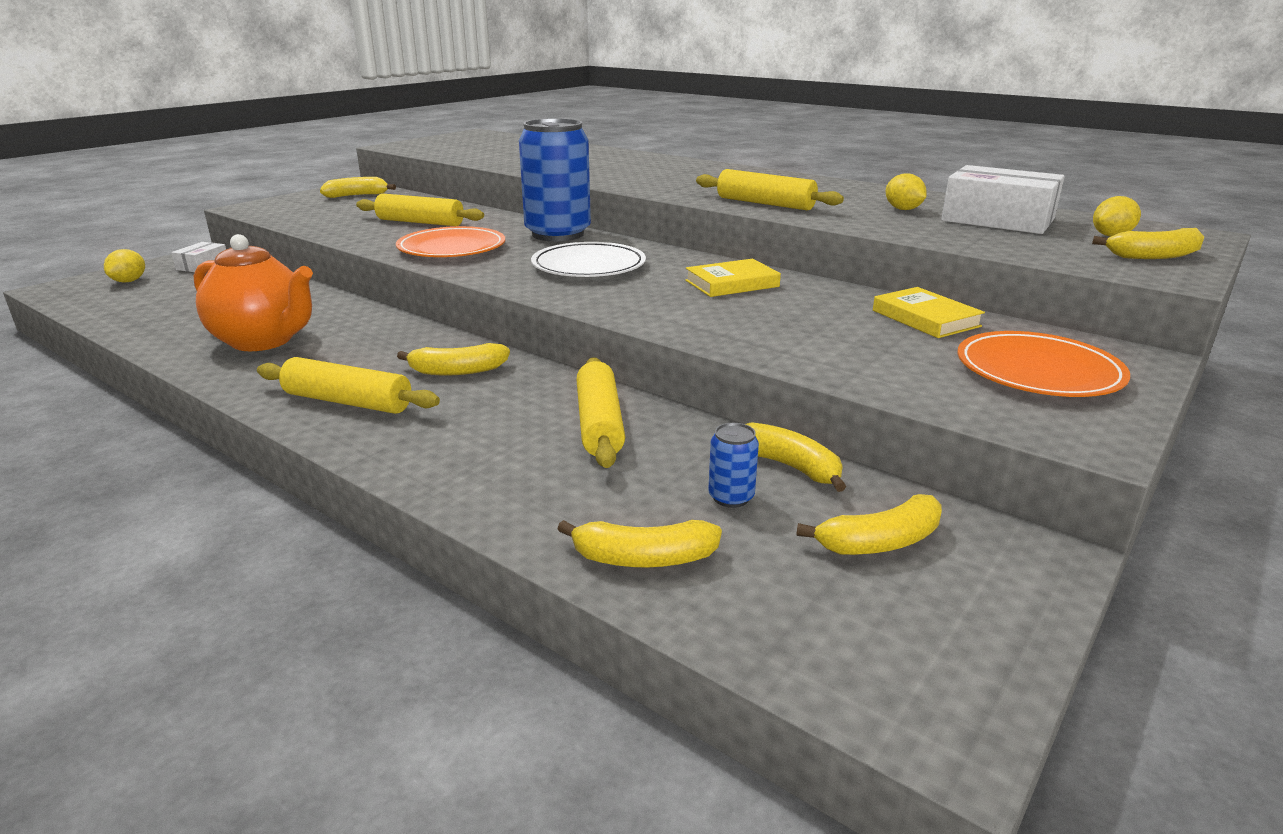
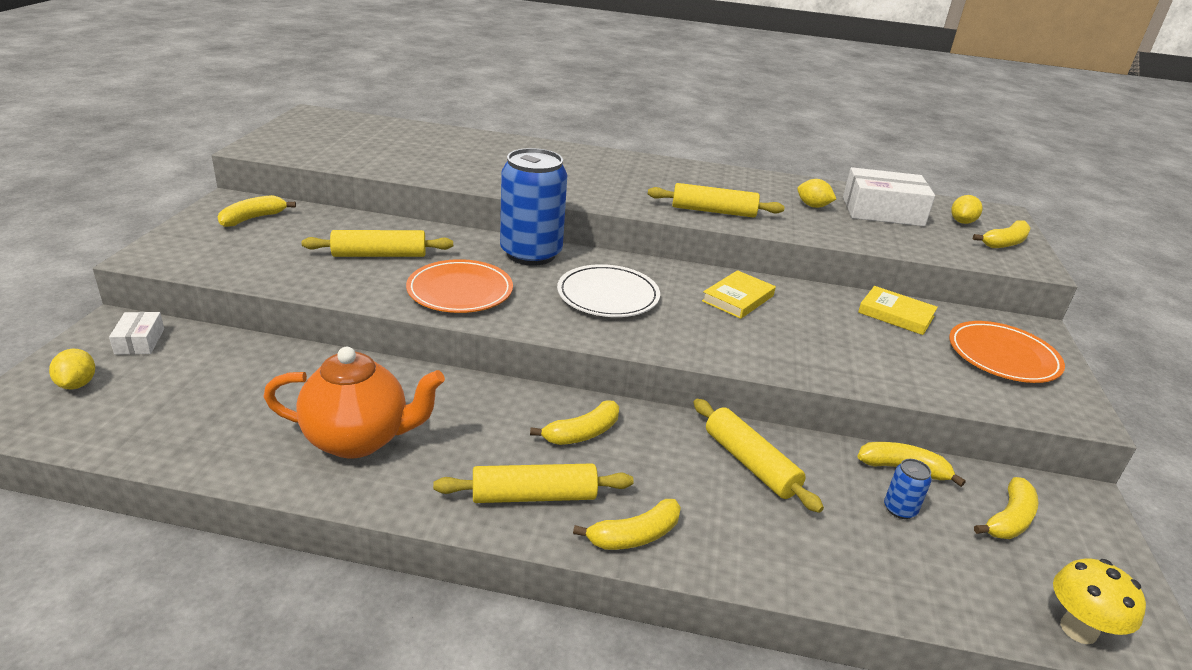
camera: 30 degrees left, 5 degrees up
yellow banana [557,520,722,568] -> yellow banana moved to [573,499,681,550]
none -> yellow mushroom [1053,559,1146,644]

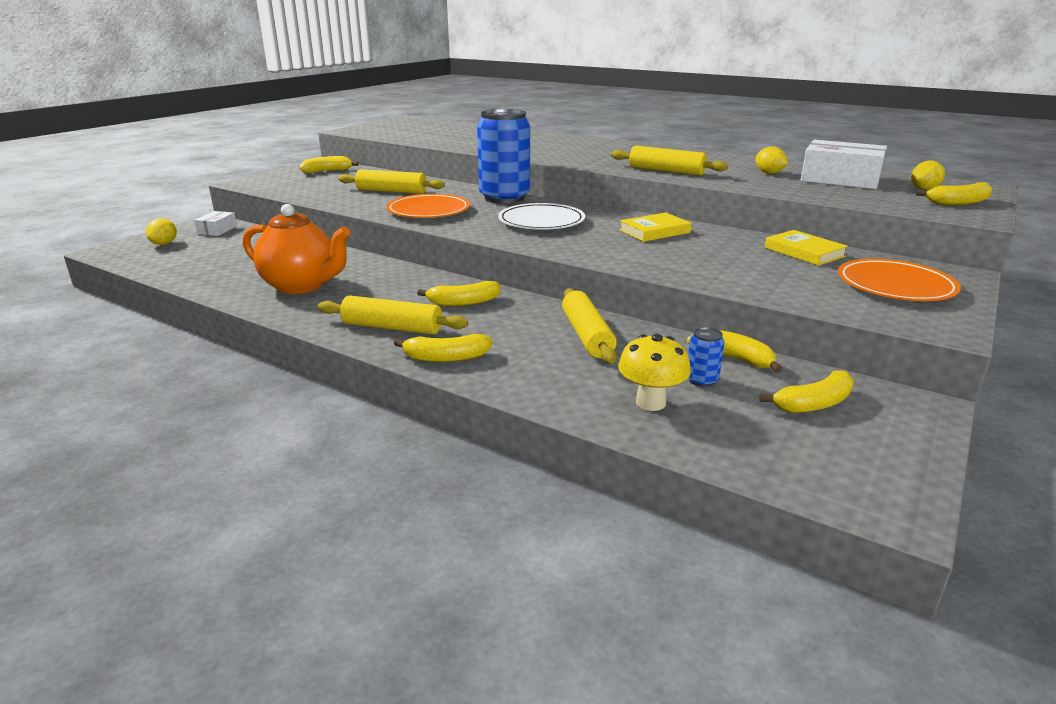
camera: 25 degrees right, 5 degrees down
yellow mushroom [1053,559,1146,644] -> yellow mushroom moved to [618,334,691,411]

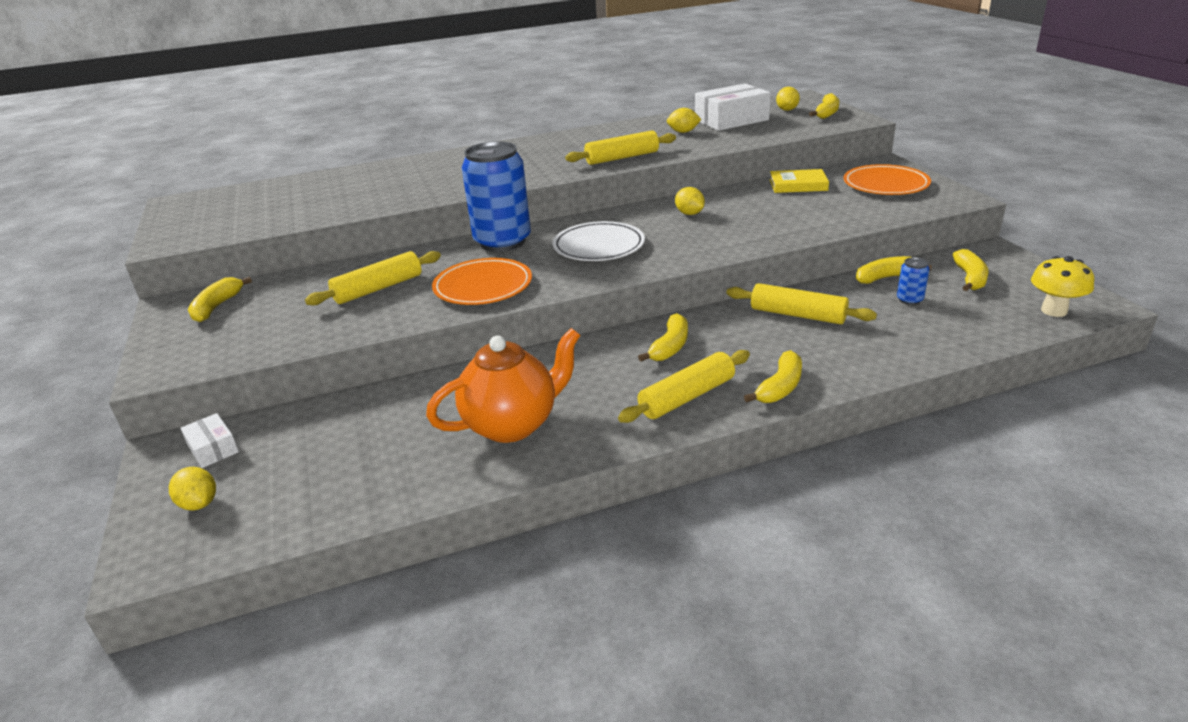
camera: 50 degrees left, 5 degrees up
yellow mushroom [618,334,691,411] -> yellow mushroom moved to [1031,256,1094,317]
yellow book [619,213,692,242] -> yellow lemon [675,187,705,215]

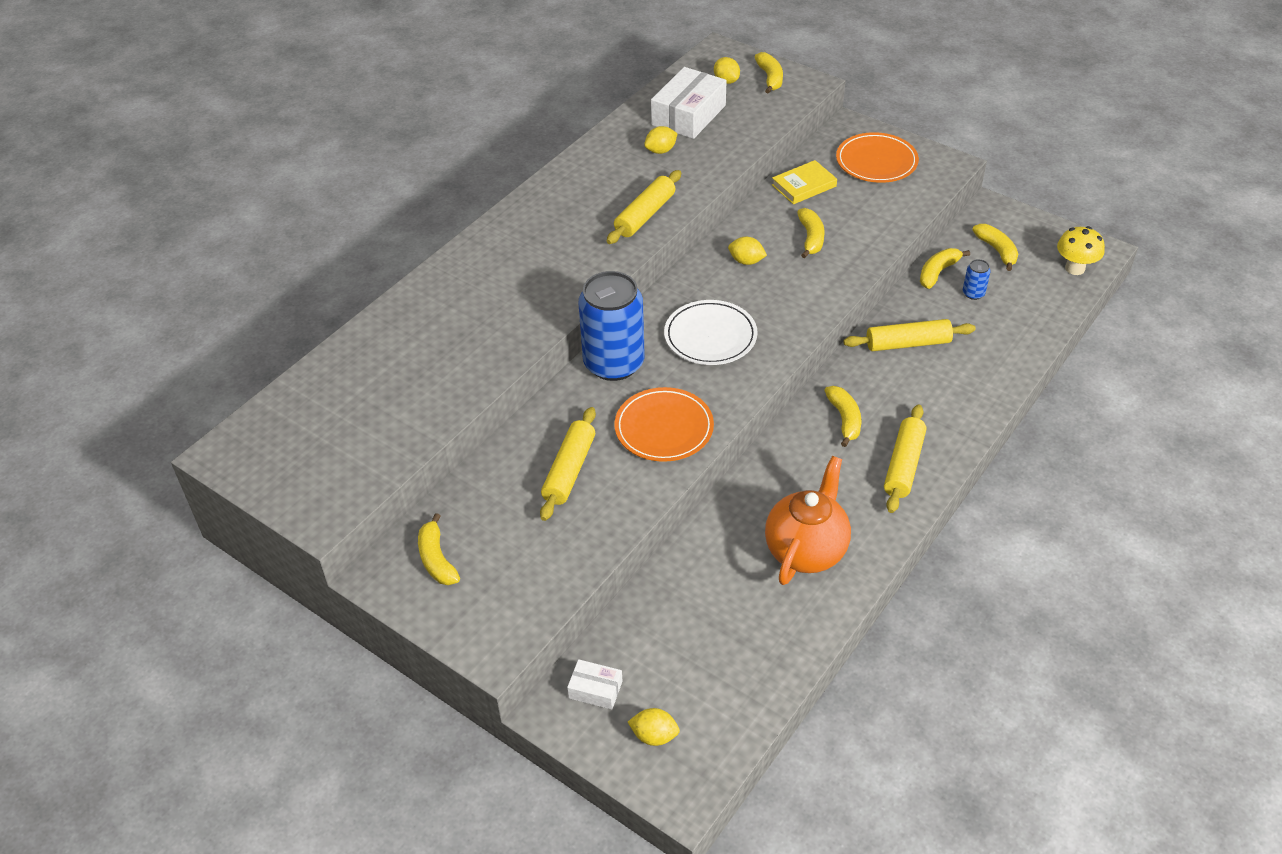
camera: 35 degrees left, 15 degrees up
yellow banana [744,350,802,403] -> yellow banana moved to [797,208,825,258]

